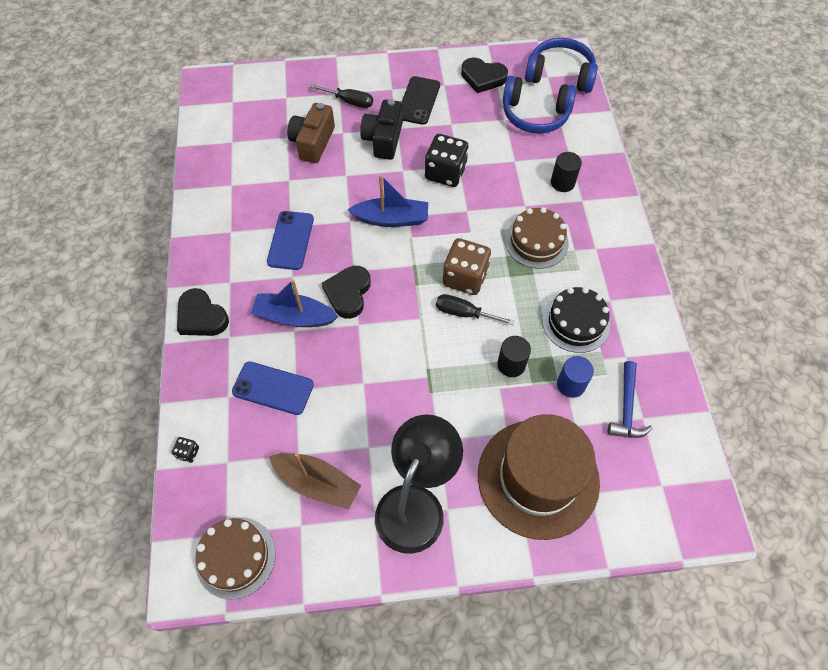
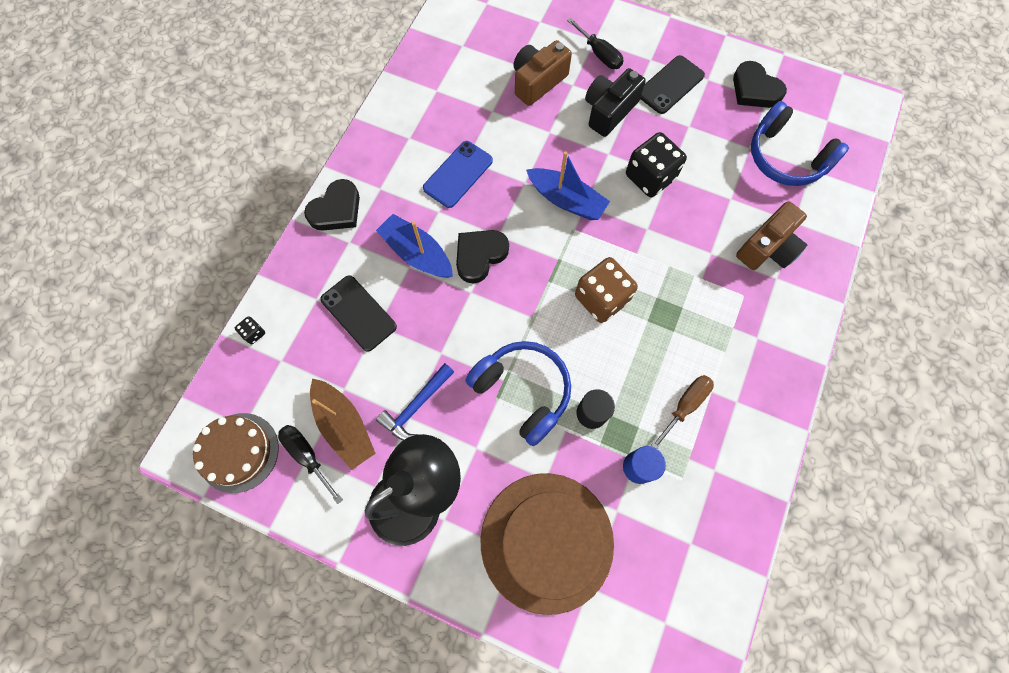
camera: 30 degrees right, 10 degrees up
black heart [177,288,229,336] -> black heart turned 120 degrees counterclockwise [304,179,360,231]
blue phone [232,361,314,415] -> black phone [320,275,397,352]
black screwdriver [436,294,515,326] -> black screwdriver moved to [278,425,343,504]
brown cake [505,207,569,269] -> none
blue headphones [525,38,598,93] -> blue headphones moved to [465,341,571,446]
black cake [542,287,610,353] -> brown screwdriver [651,375,714,449]
black cylinder [551,152,582,192] -> brown camera [736,201,807,270]
blue hammer [608,361,653,438] -> blue hammer moved to [376,363,454,440]

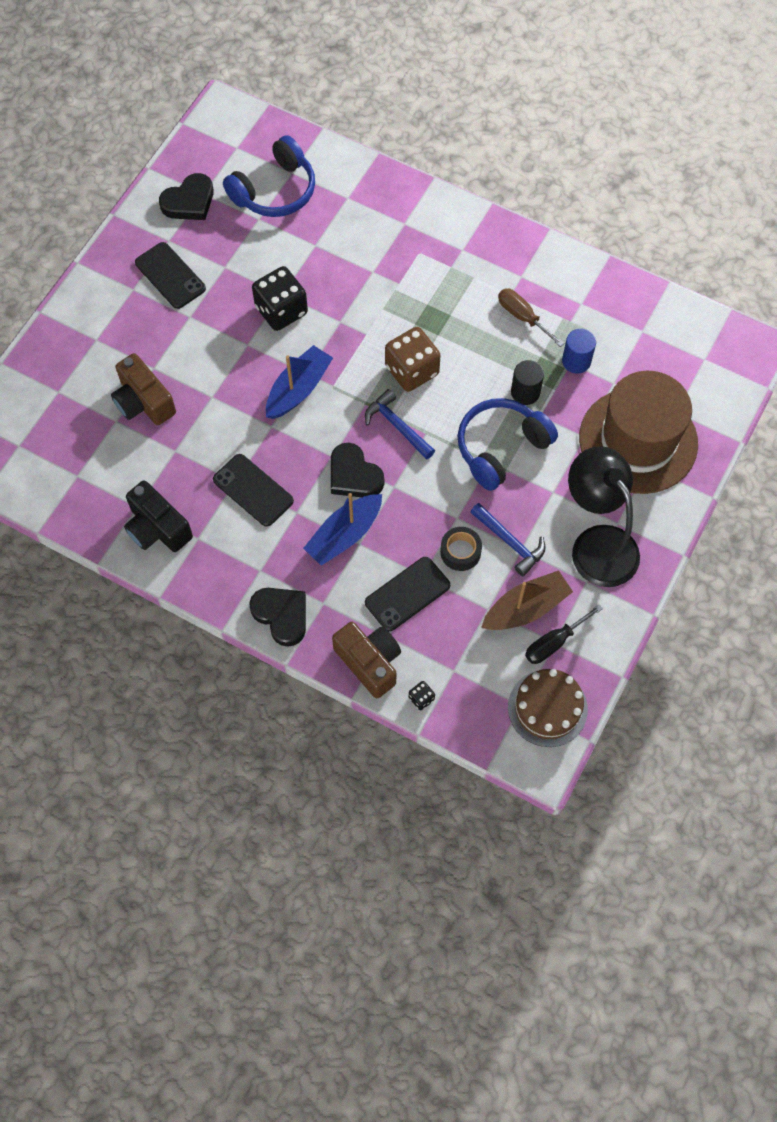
camera: 85 degrees left, 5 degrees down
blue phone [423,141,493,208] -> black phone [213,454,294,527]
black screwdriver [567,18,623,69] -> none
black camera [585,68,646,137] -> black camera moved to [124,480,193,552]
brown camera [736,201,807,270] -> brown camera moved to [332,622,401,698]
none -> blue hammer [365,389,435,460]
none -> black tape [440,527,482,571]

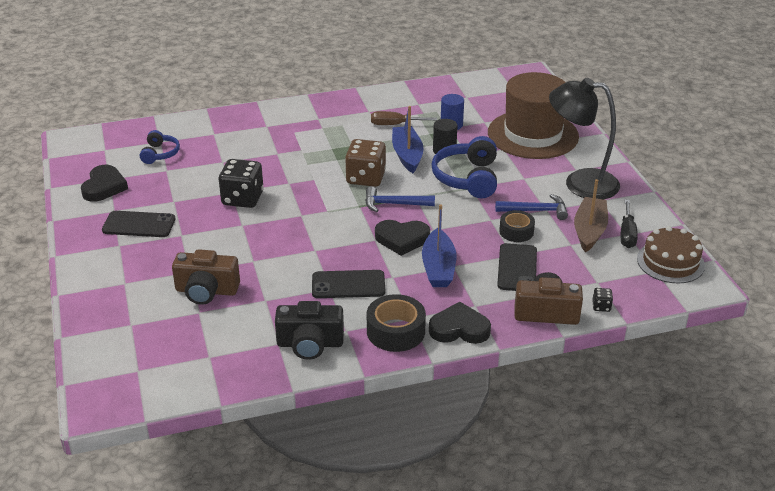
camera: 45 degrees left, 30 degrees down
blue headphones [223,135,315,217] -> blue headphones [140,130,180,164], size x0.57
blue boat [266,345,333,419] -> blue boat moved to [392,106,424,173]
none -> black tape [367,294,426,352]

